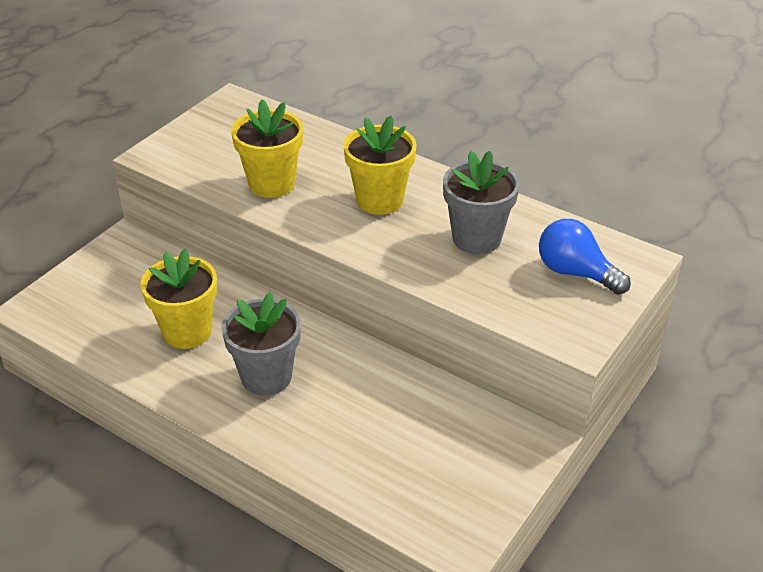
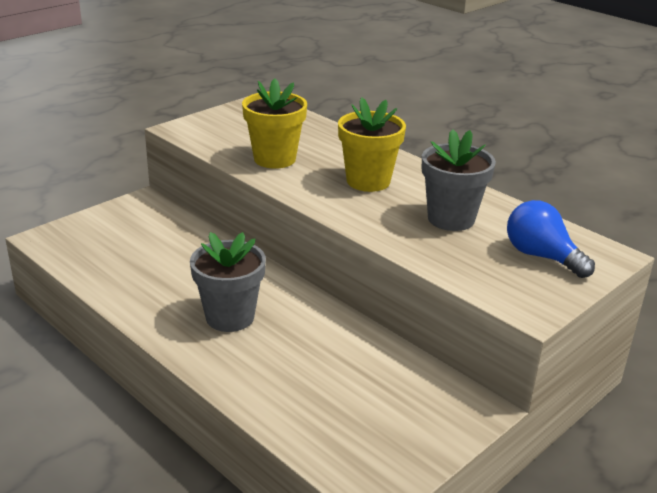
camera: 10 degrees right, 10 degrees down
yellow flower pot [141,249,217,349] -> none

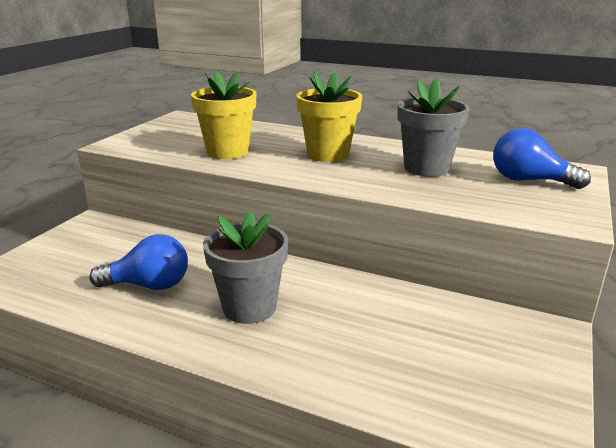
camera: 20 degrees left, 5 degrees down
none -> blue light bulb [89,234,188,290]

